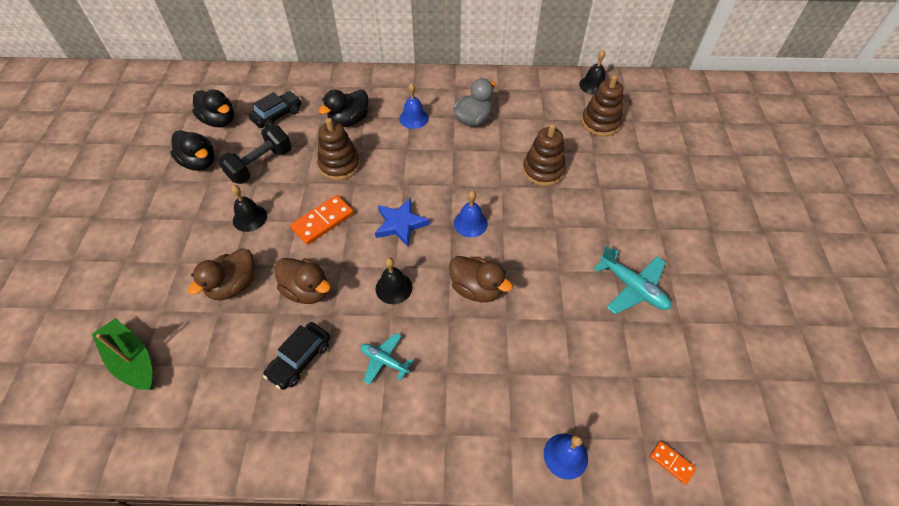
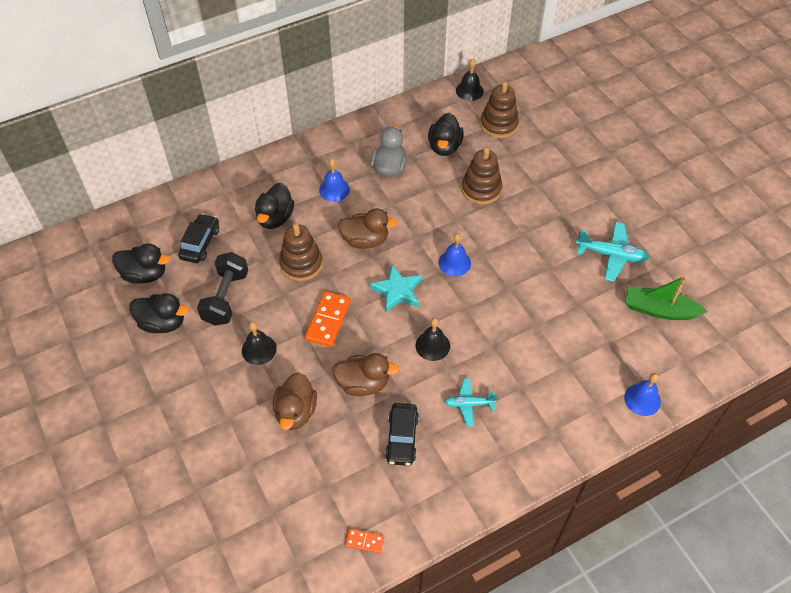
camera: 30 degrees left, 0 degrees up
green boat [92,318,154,390] -> green boat moved to [625,276,708,320]
blue star [375,198,430,247] -> turquoise star [369,264,422,312]
brown duck [449,256,513,302] -> brown duck moved to [338,208,397,249]
orange domino [650,441,696,484] -> orange domino moved to [345,528,384,554]
none -> black duck [428,113,464,156]

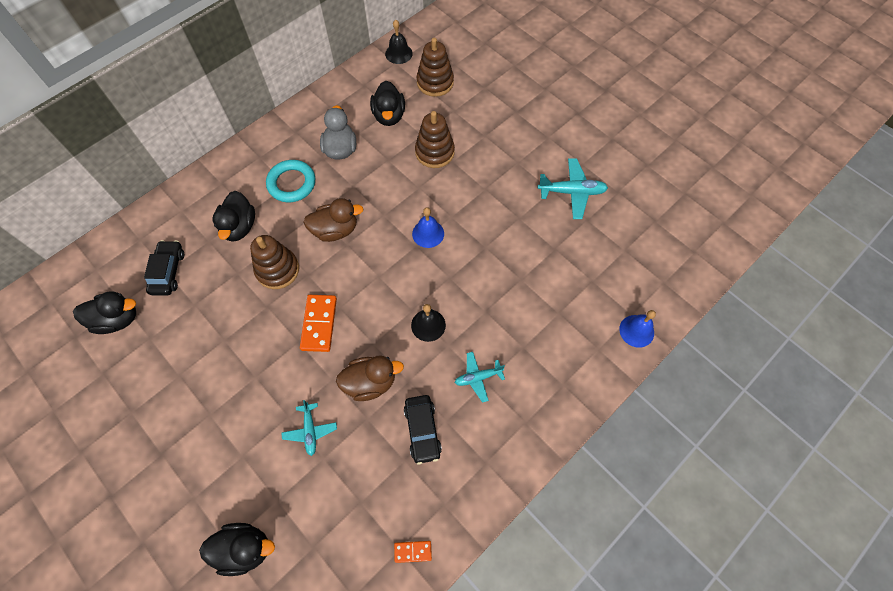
camera: 15 degrees left, 10 degrees up
black duck [129,293,189,333] -> black duck moved to [199,523,275,576]
black dumbbell [197,252,248,326] -> none
black bell [242,322,277,365] -> none
brown duck [273,372,317,430] -> turquoise plane [282,400,337,456]
blue bell [319,159,350,202] -> turquoise ring [266,160,316,202]
turquoise star [369,264,422,312] -> none
green boat [625,276,708,320] -> none

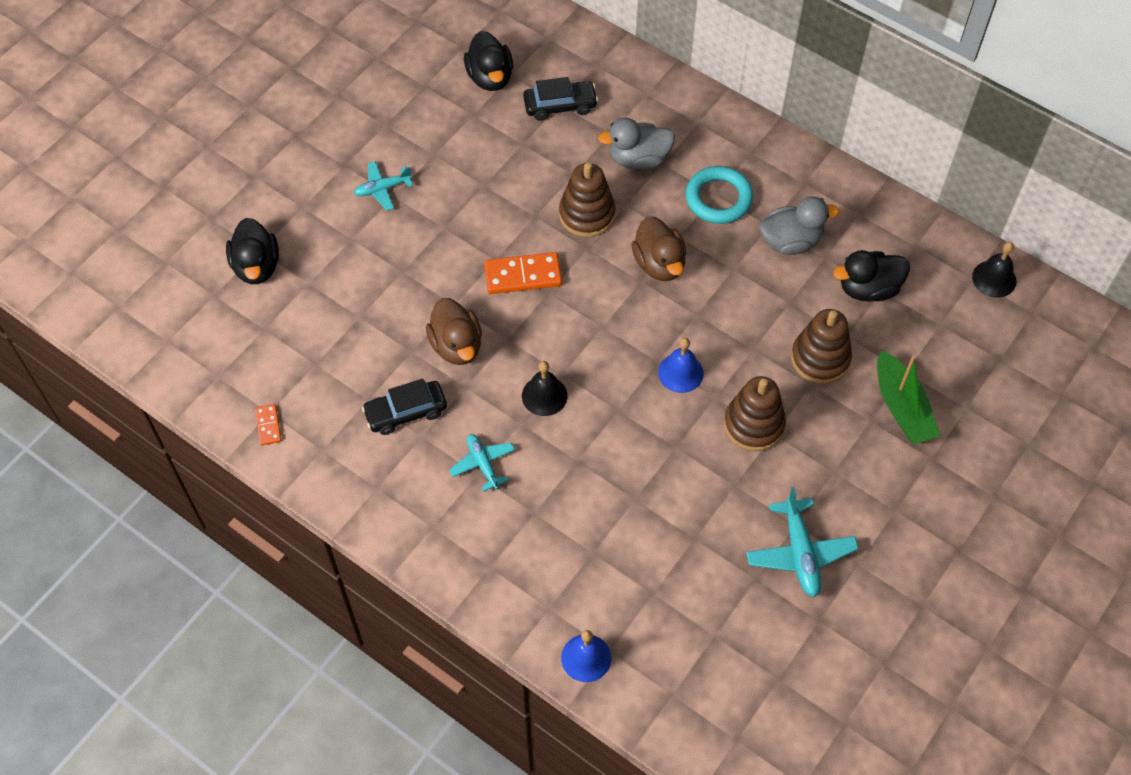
camera: 80 degrees right, 5 degrees down
black duck [213,191,255,242] -> grey duck [598,118,675,170]
turquoise plane [282,400,337,456] -> turquoise plane moved to [354,161,413,211]
brown stacking toy [416,38,454,97] -> brown stacking toy moved to [724,376,786,451]
none -> green boat [877,350,941,445]

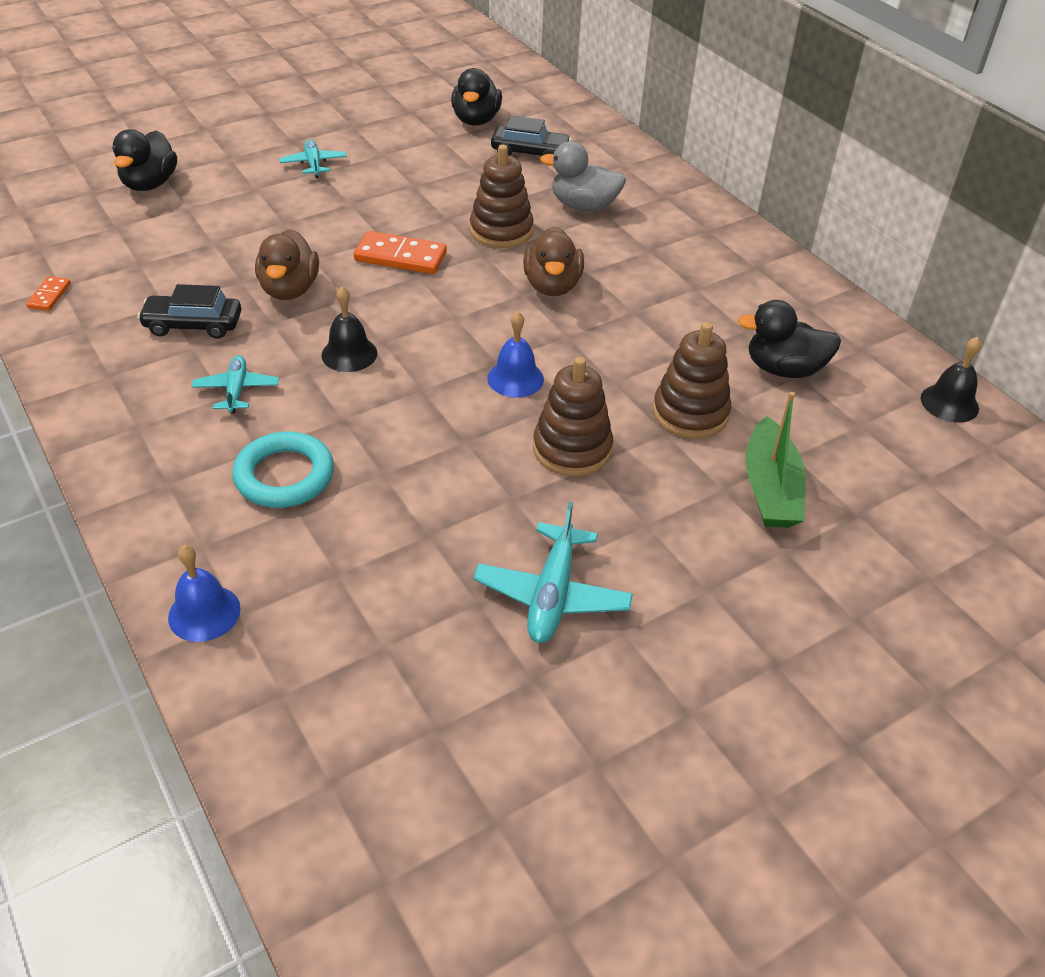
camera: 20 degrees right, 15 degrees down
turquoise plane [354,161,413,211] -> turquoise plane turned 75 degrees clockwise [279,140,347,178]
turquoise ring [686,166,753,224] -> turquoise ring moved to [233,432,334,508]
grey duck [760,196,839,255] -> none

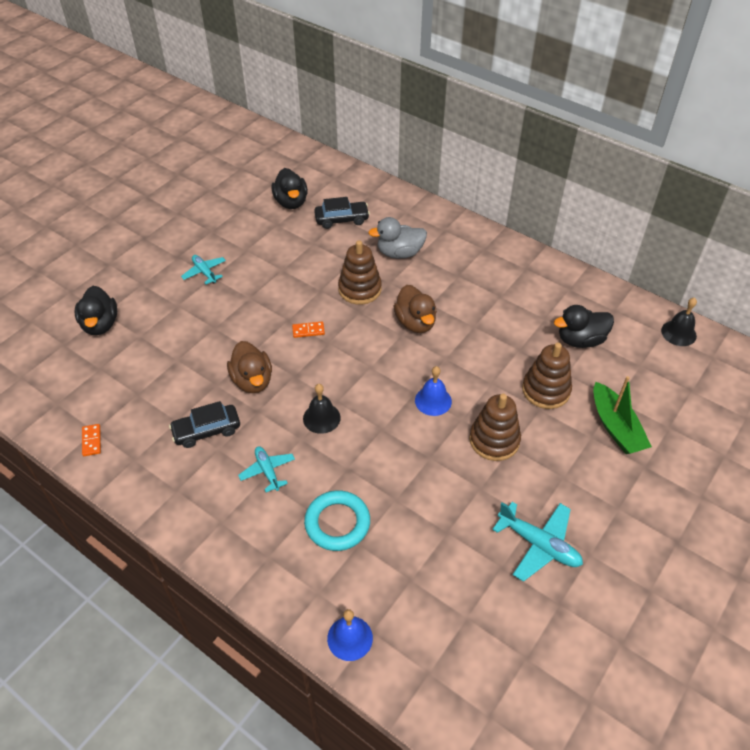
camera: 20 degrees left, 5 degrees up
orange domino [354,231,447,274] -> orange domino [292,322,325,338], size x0.53
turquoise plane [473,502,633,643] -> turquoise plane turned 45 degrees counterclockwise [492,502,583,582]

